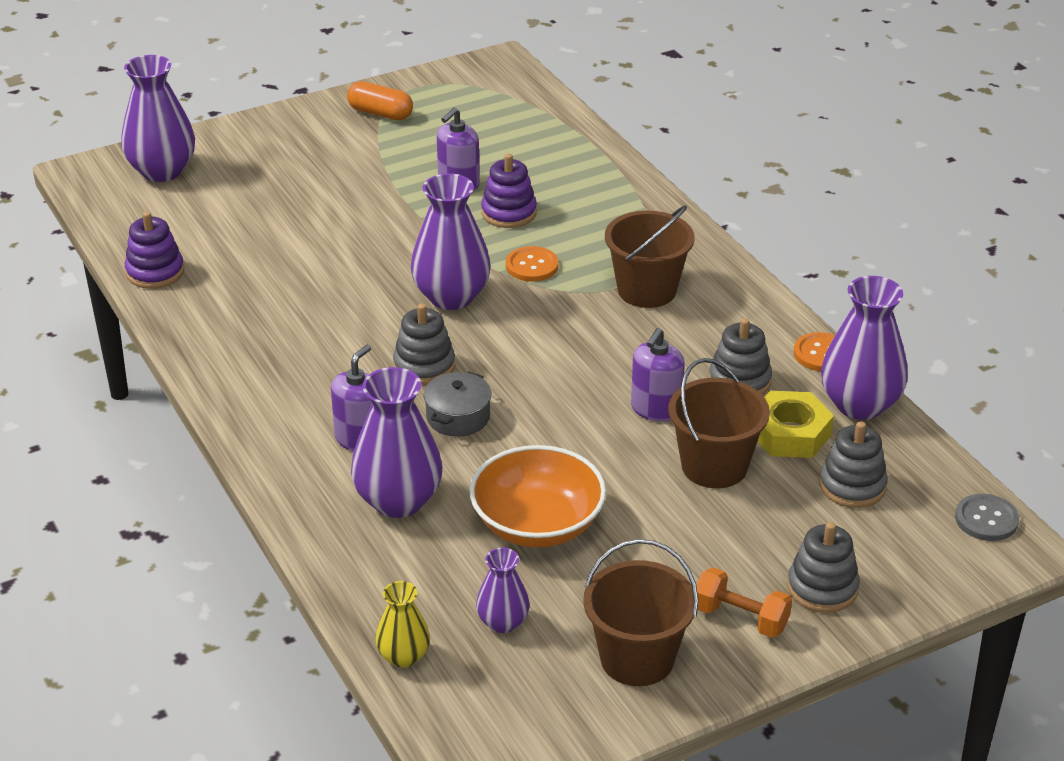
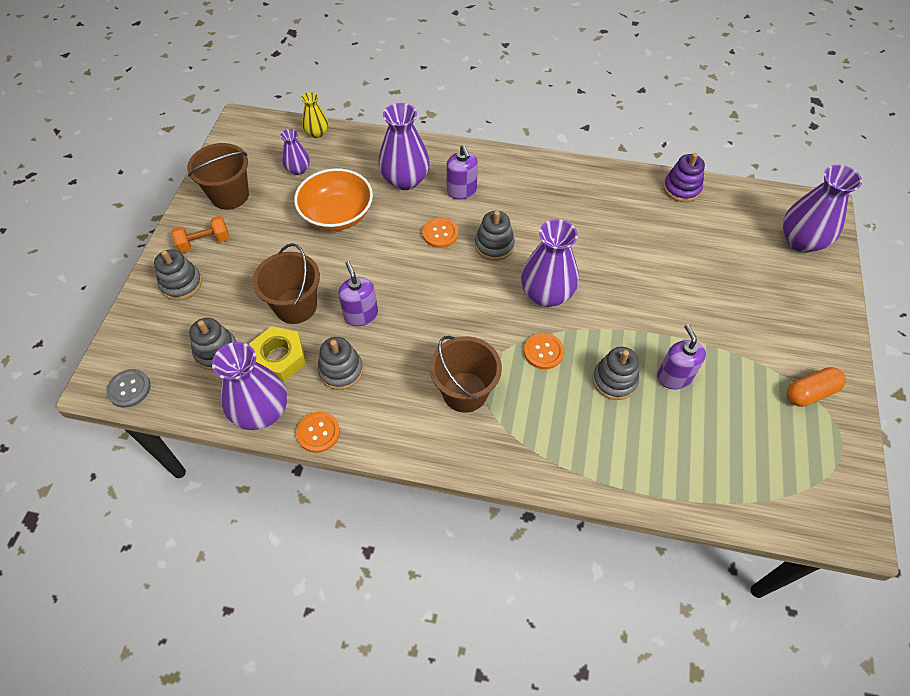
camera: 130 degrees right, 20 degrees up
grey pot [424,371,492,437] -> orange button [422,218,458,248]
purple stacking toy [481,154,537,228] -> grey stacking toy [592,347,639,400]

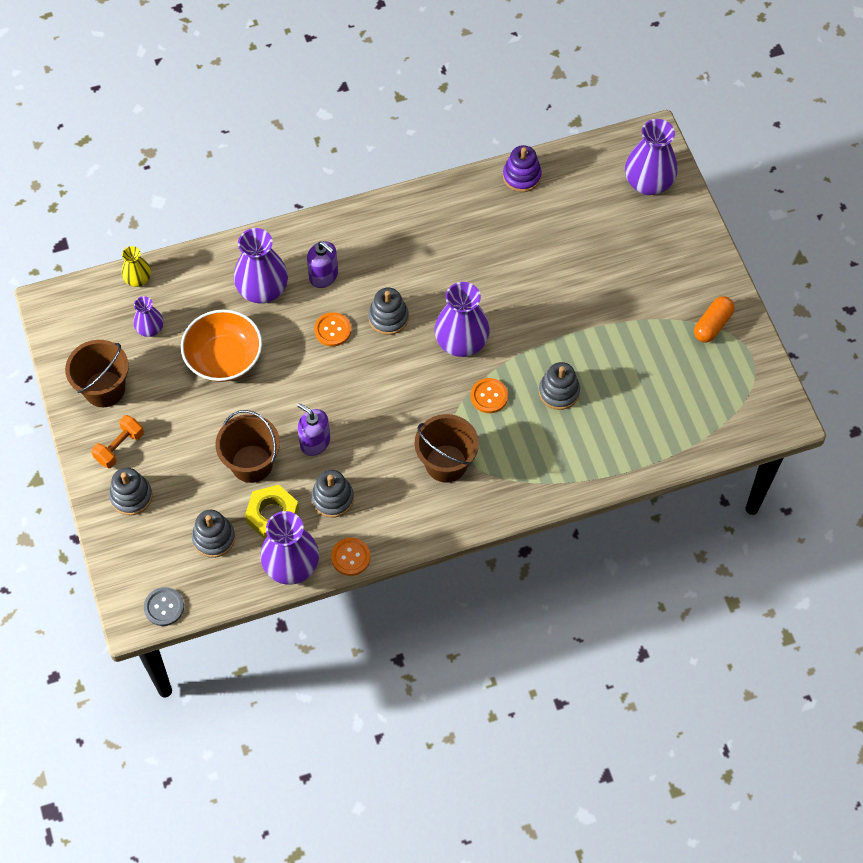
camera: 30 degrees left, 5 degrees up
purple soap dispenser [657,324,706,389] -> none

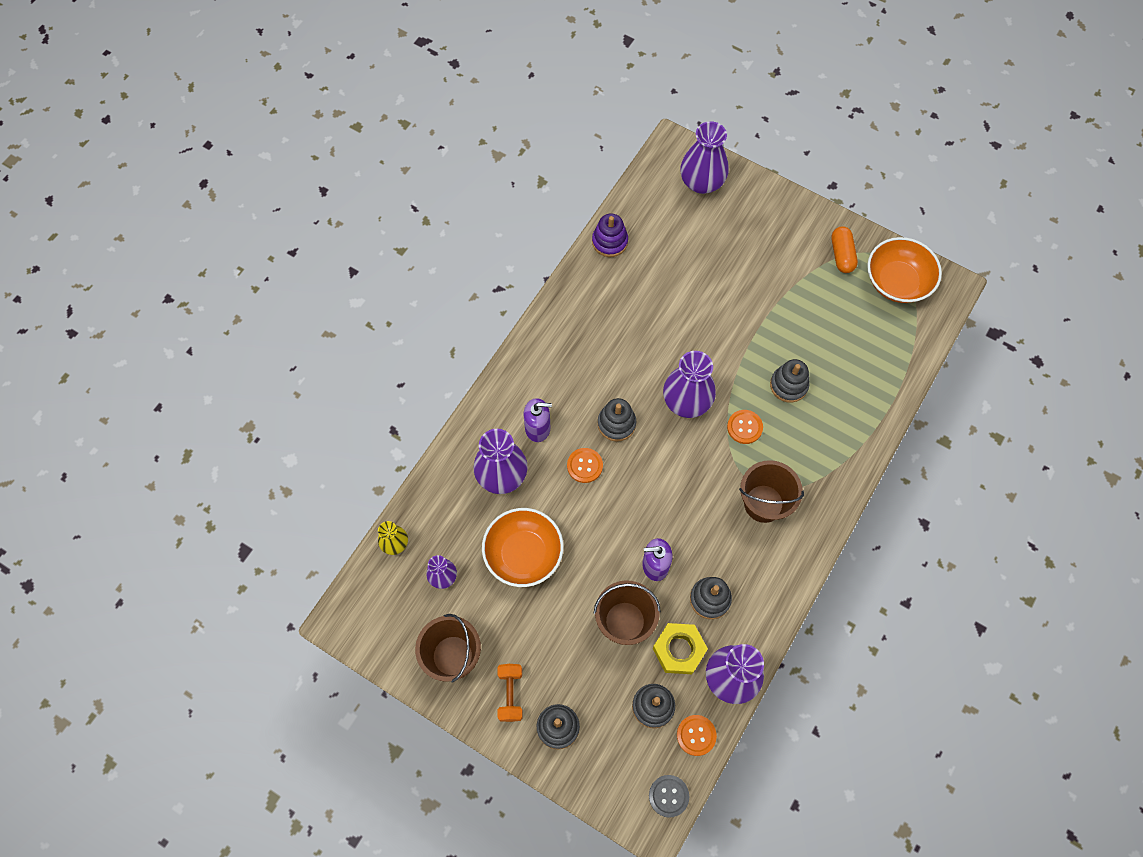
camera: 40 degrees left, 5 degrees up
orange button [331,538,370,576] -> orange button moved to [677,715,717,756]
none -> orange bowl [867,237,942,303]

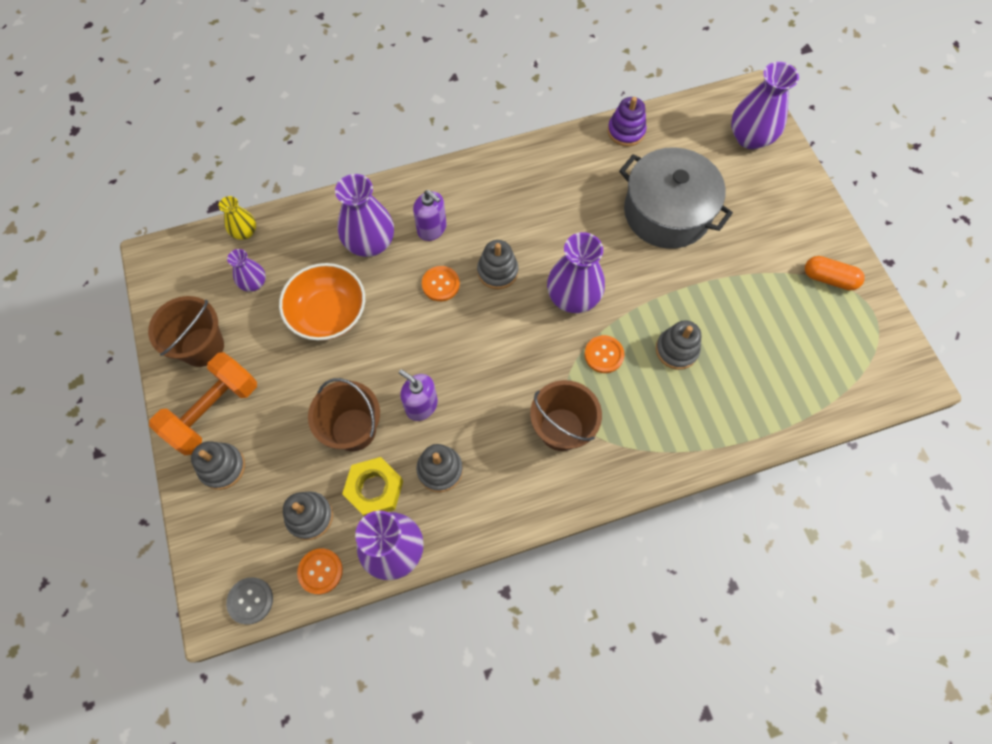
camera: 40 degrees right, 0 degrees up
orange dumbbell [497,664,523,722] -> orange dumbbell [149,352,257,455], size x1.73
orange capsule [831,226,858,273] -> orange capsule turned 75 degrees clockwise [805,256,865,291]
orange bowl [867,237,942,303] -> none
none -> grey pot [619,147,733,249]

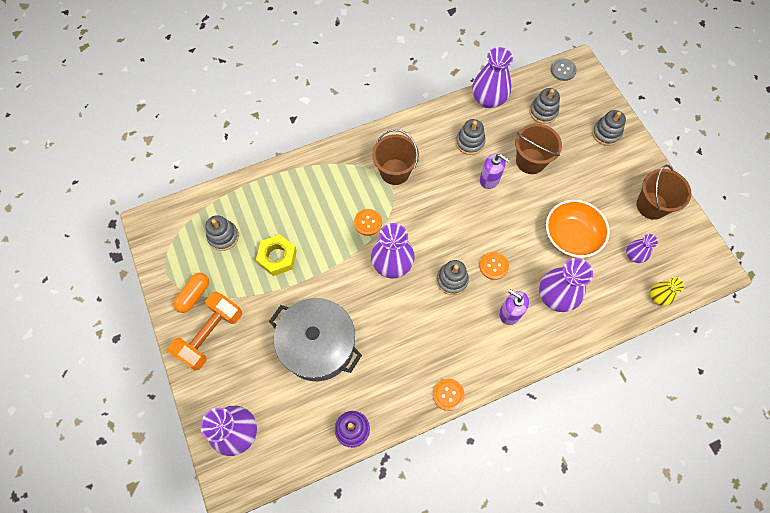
camera: 175 degrees right, 0 degrees up
orange dumbbell [149,352,257,455] -> orange dumbbell moved to [168,291,242,371]
orange button [297,548,343,594] -> orange button moved to [433,379,465,411]
yellow nut [342,457,403,516] -> yellow nut moved to [256,234,297,276]
grey stacking toy [656,320,701,370] -> grey stacking toy moved to [205,215,239,251]
orange capsule [805,256,865,291] -> orange capsule turned 75 degrees counterclockwise [173,273,209,313]

